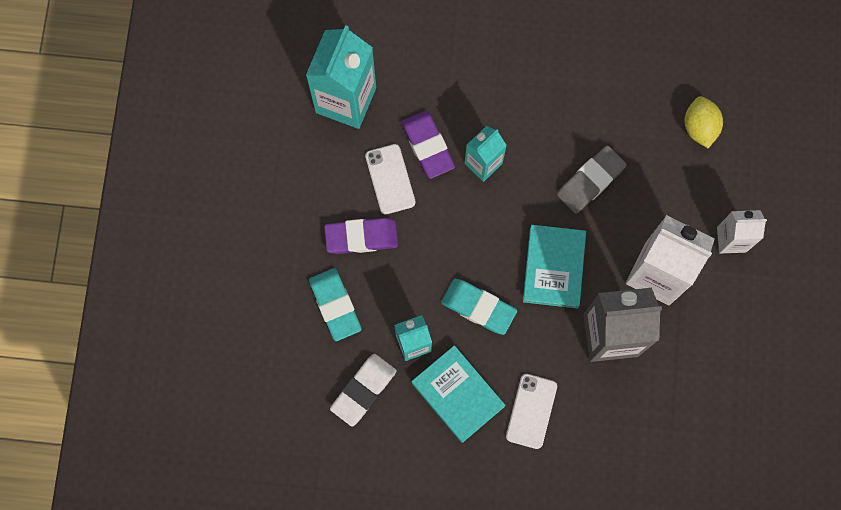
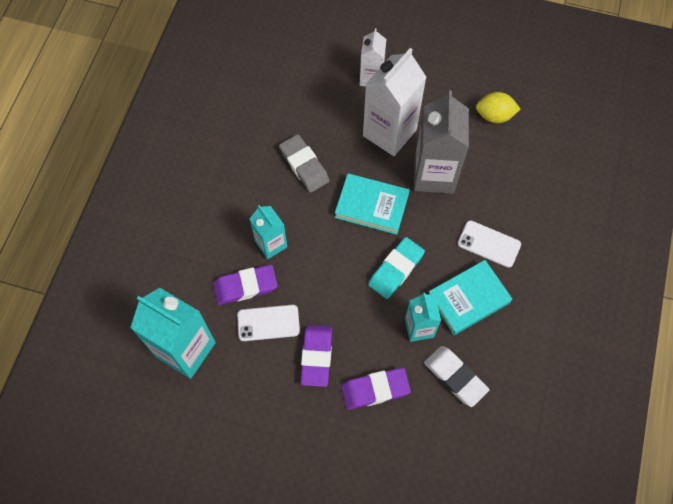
camera: 80 degrees left, 10 degrees down
turquoise eraser [309,268,362,341] -> purple eraser [341,368,411,410]
yellow lemon [684,96,723,148] -> yellow lemon moved to [476,92,520,123]

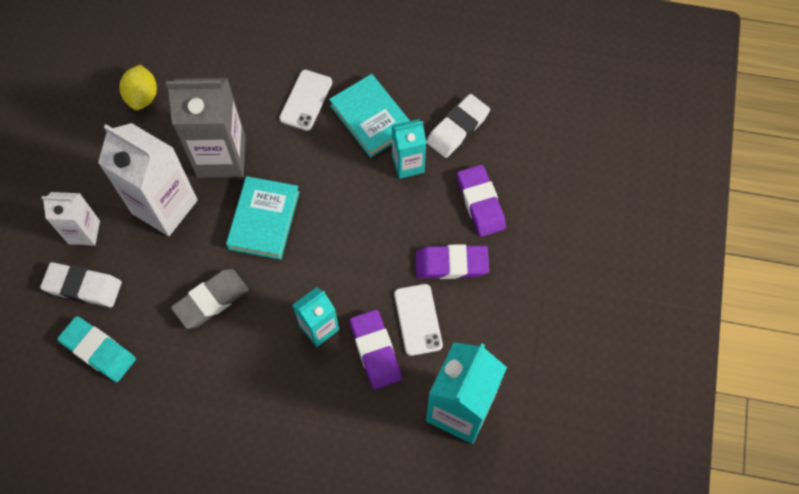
camera: 95 degrees left, 0 degrees up
turquoise eraser [368,237,425,299] -> turquoise eraser moved to [57,316,136,382]
none -> white eraser [40,262,122,307]

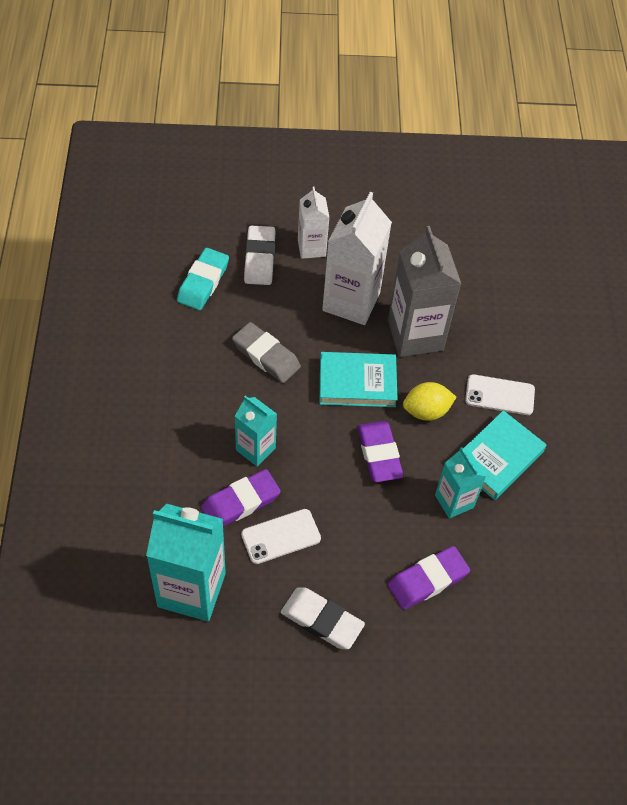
camera: 75 degrees right, 10 degrees down
yellow lemon [120,65,157,110] -> yellow lemon moved to [403,382,456,421]
purple eraser [416,244,489,279] -> purple eraser moved to [357,421,404,482]
white eraser [426,94,490,158] -> white eraser moved to [281,587,365,649]

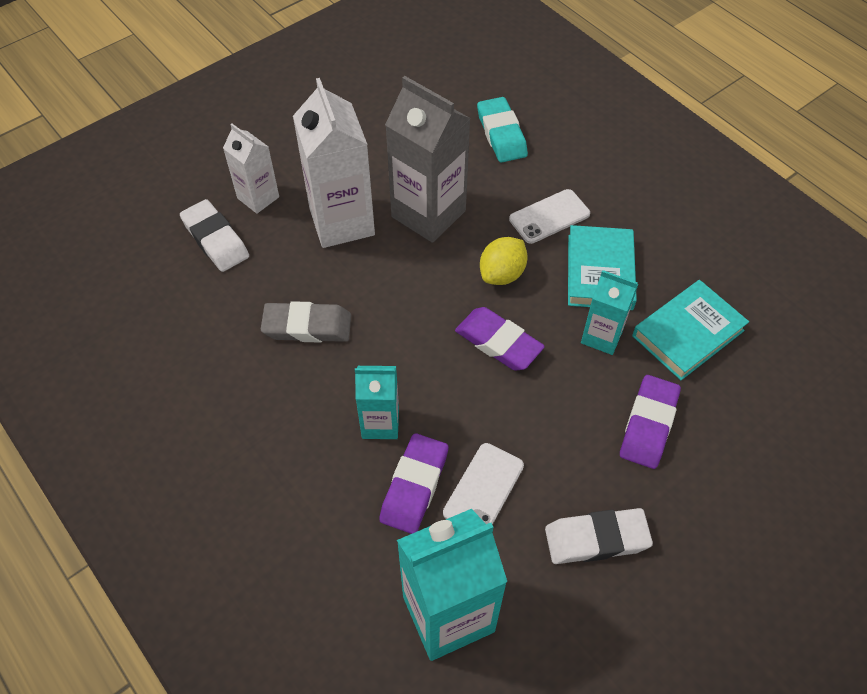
camera: 35 degrees left, 0 degrees up
turquoise eraser [177,248,229,310] -> turquoise eraser moved to [477,97,528,162]
turquoise book [320,352,398,407] -> turquoise book moved to [632,280,749,380]

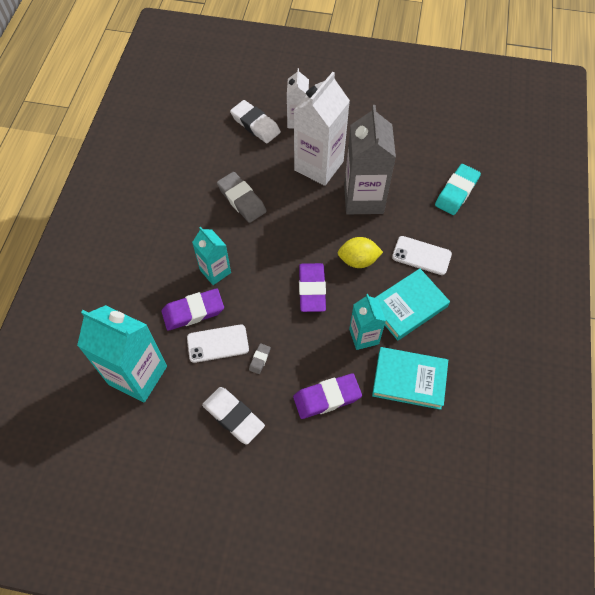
camera: 50 degrees right, 5 degrees up
white eraser [180,199,249,272] -> white eraser turned 60 degrees counterclockwise [230,100,281,143]
none -> grey eraser [249,343,271,374]

